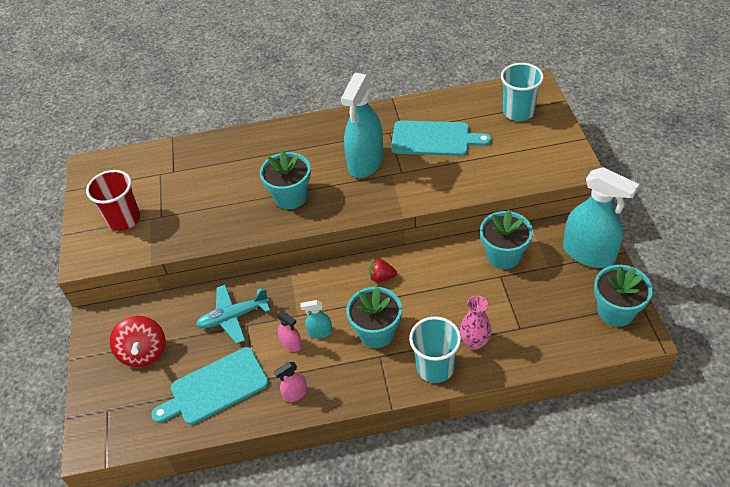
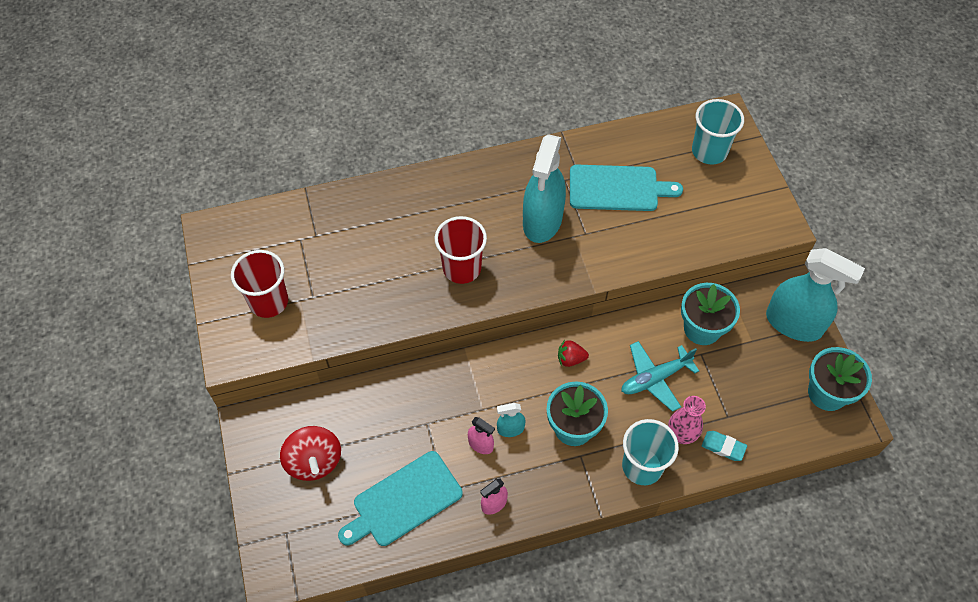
camera: 10 degrees left, 10 degrees up
turquoise plane [196,285,270,344] -> turquoise plane moved to [621,341,699,412]
turquoise flower pot [260,150,311,209] -> red cup [435,216,487,284]
none -> turquoise eraser [702,431,747,461]

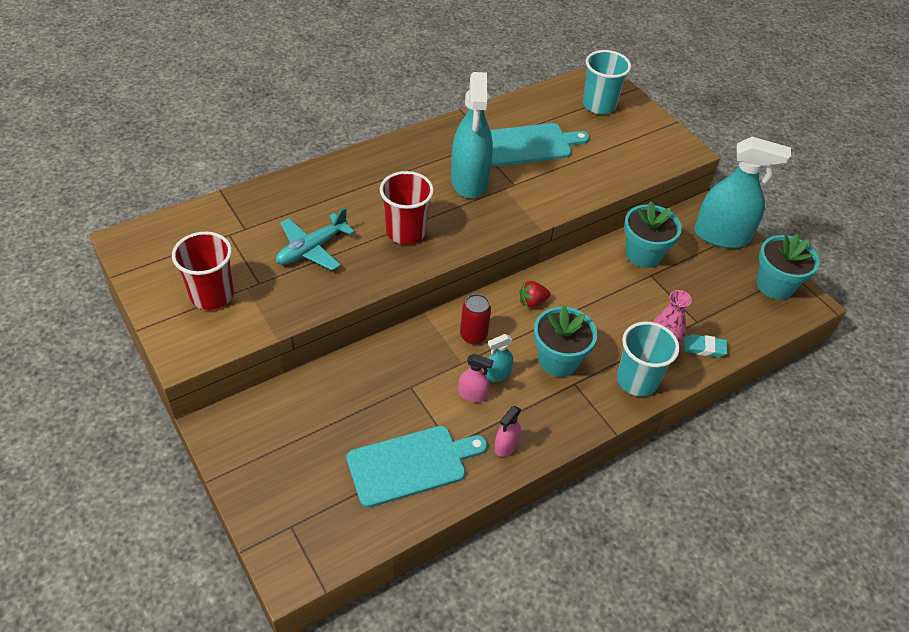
camera: 20 degrees left, 10 degrees down
red spinning top [280,426,341,481] -> none
turquoise cutting board [338,451,463,546] -> turquoise cutting board turned 150 degrees counterclockwise [347,426,487,508]
turquoise plane [621,341,699,412] -> turquoise plane moved to [276,207,355,271]
none -> red can [460,294,491,344]

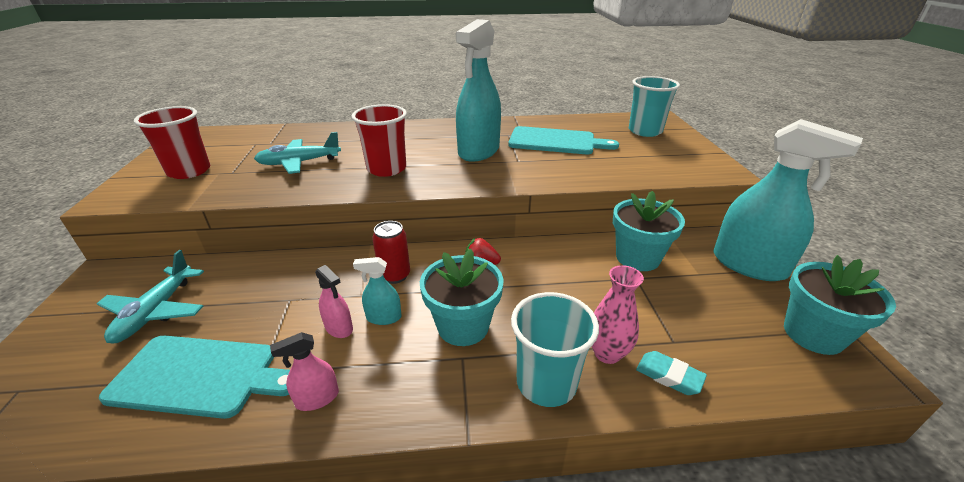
camera: 30 degrees right, 15 degrees down
none -> turquoise plane [97,250,204,343]

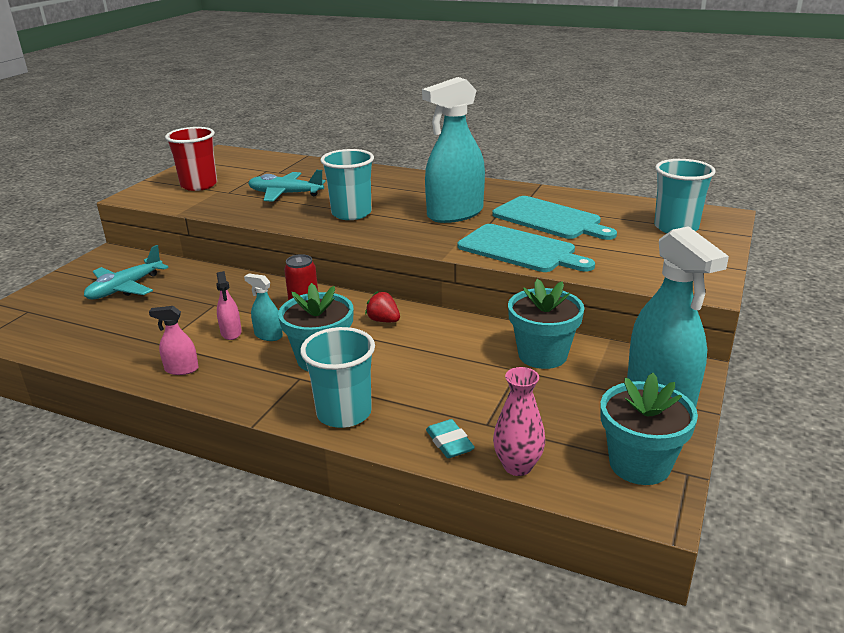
camera: 30 degrees right, 5 degrees down
turquoise cutting board [99,336,290,419] -> turquoise cutting board moved to [458,224,595,272]
red cup [351,104,407,177] -> turquoise cup [320,149,374,220]
pink vase [592,265,644,364] -> pink vase moved to [493,367,545,476]

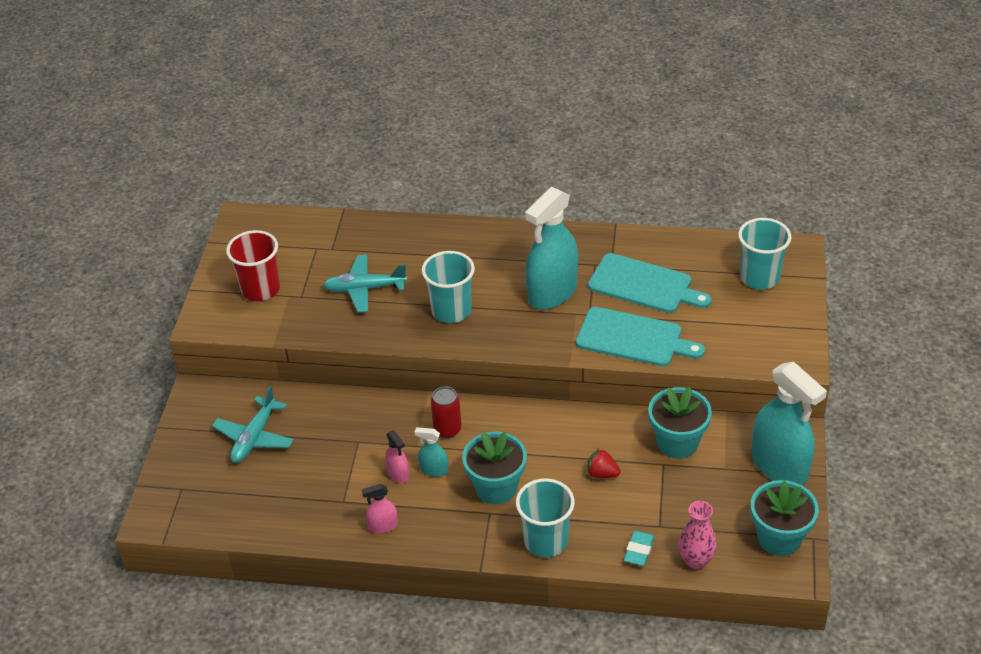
camera: 15 degrees left, 15 degrees up
red strawberry [365,291,400,322] -> red strawberry moved to [587,448,621,478]
turquoise eraser [426,419,475,458] -> turquoise eraser turned 60 degrees clockwise [624,531,655,566]

